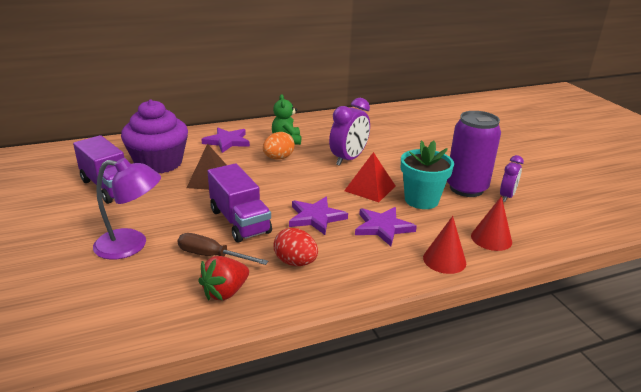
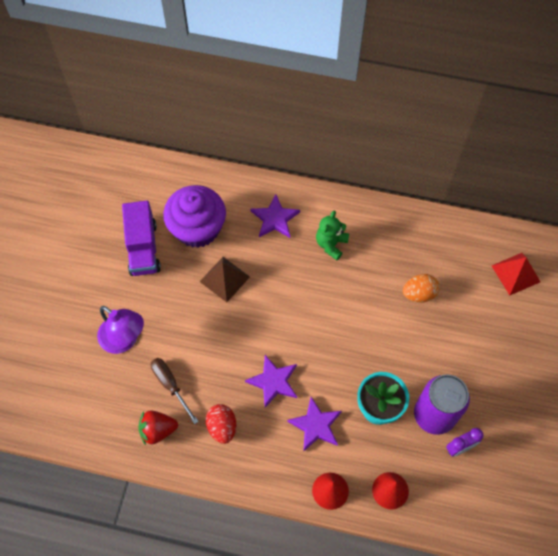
camera: 35 degrees right, 35 degrees up
purple truck [208,163,272,242] -> none
orange egg [263,132,295,159] -> orange egg moved to [403,274,440,302]
purple clock [329,98,370,166] -> none
red pyramid [344,152,396,202] -> red pyramid moved to [492,253,540,295]

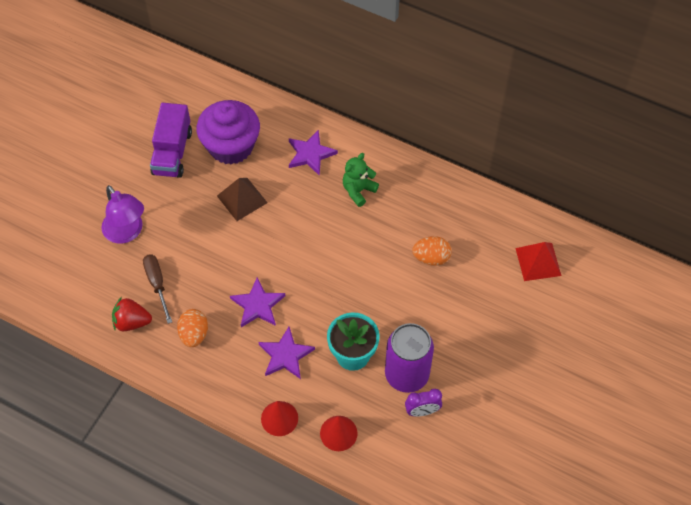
camera: 15 degrees right, 5 degrees down
red egg [206,404,236,444] -> orange egg [177,309,208,347]

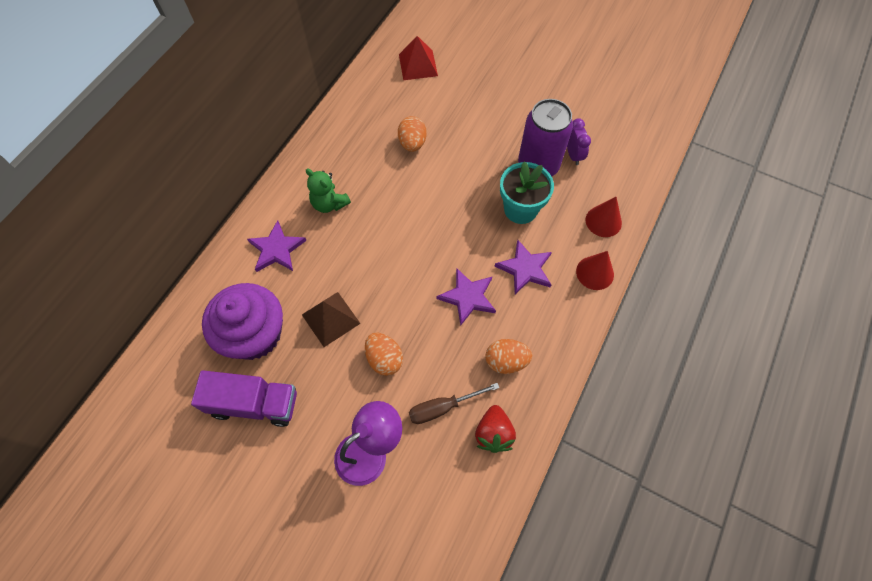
camera: 90 degrees left, 5 degrees up
none -> orange egg [365,333,403,376]

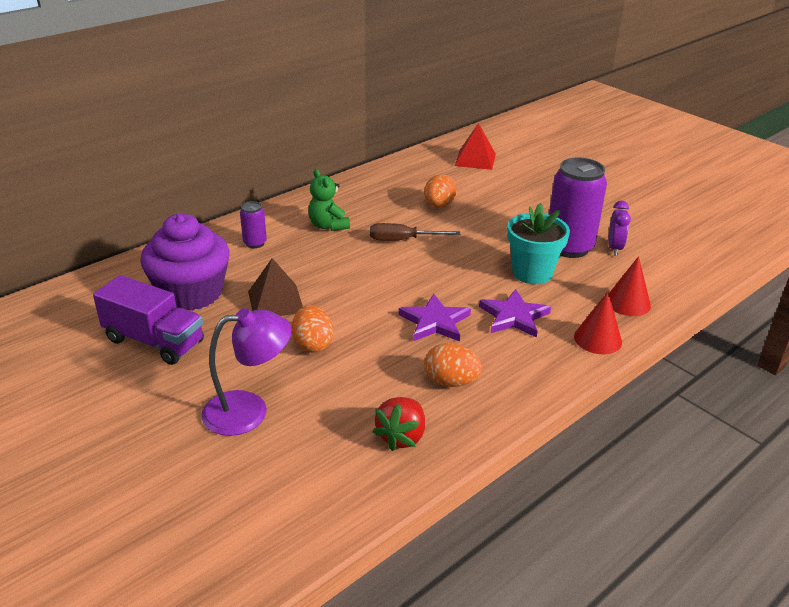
camera: 20 degrees right, 30 degrees down
purple star [247,220,306,272] -> purple can [240,201,267,248]
brown screwdriver [409,383,499,424] -> brown screwdriver moved to [370,223,460,241]

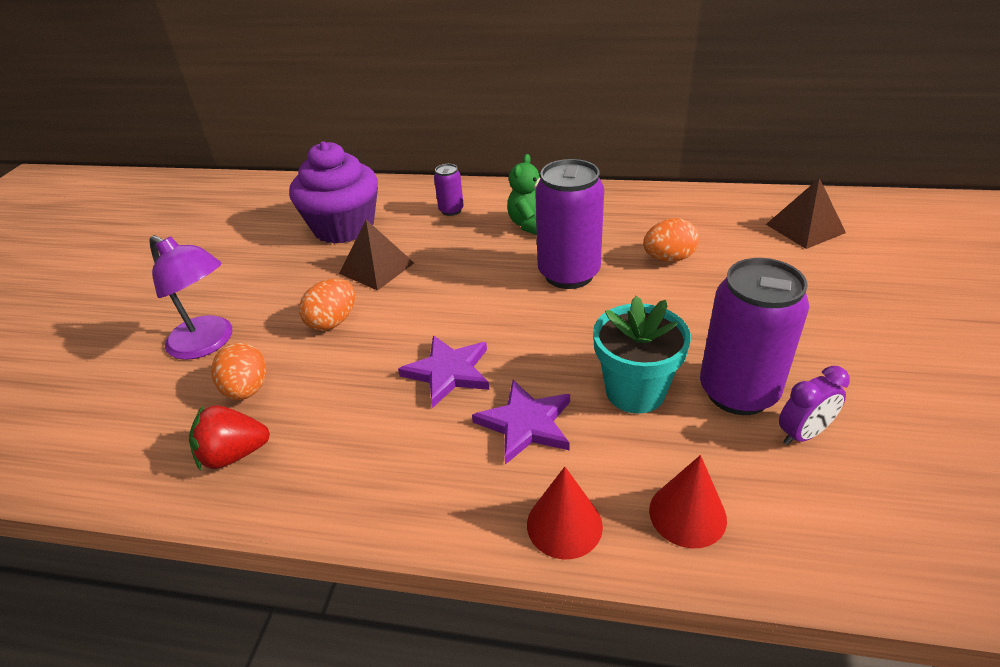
camera: 55 degrees right, 5 degrees up
purple truck [93,275,204,365] -> none
brown screwdriver [370,223,460,241] -> purple can [535,159,604,289]
orange egg [424,343,482,387] -> orange egg moved to [211,342,266,400]
red pyramid [455,123,496,170] -> brown pyramid [766,178,846,249]

